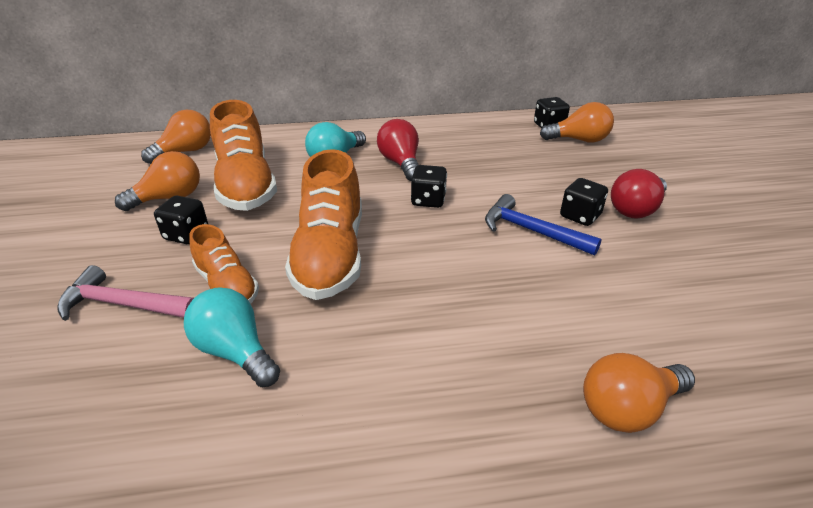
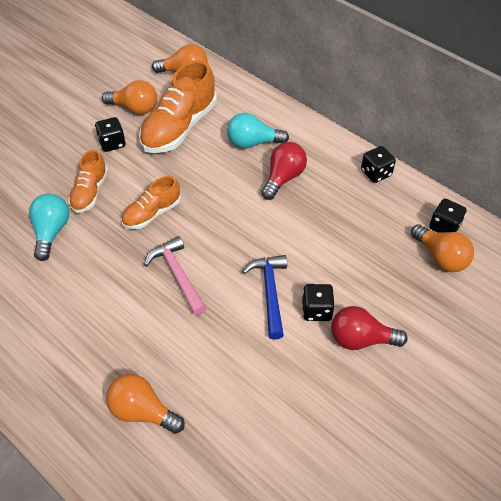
camera: 50 degrees right, 15 degrees up
pink hammer [57,265,194,321] -> pink hammer moved to [144,236,207,316]
orange shoe [285,149,362,300] -> orange shoe [121,176,181,229], size x0.57
black dice [411,165,447,208] -> black dice moved to [361,146,396,183]

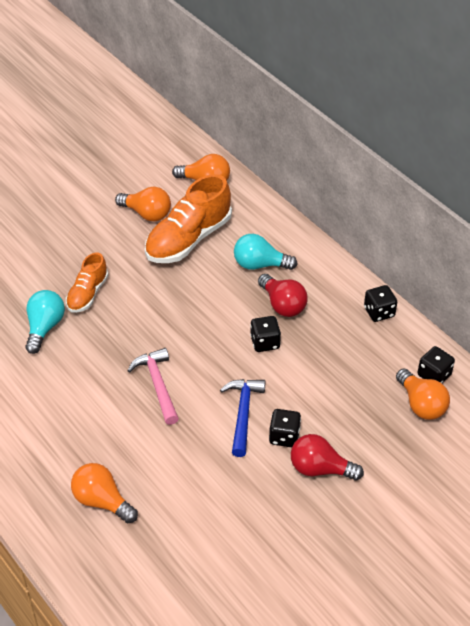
camera: 10 degrees right, 5 degrees down
black dice [95,117,126,152] -> black dice moved to [250,316,281,352]
orange shoe [121,176,181,229] -> none
red light bulb [261,142,307,200] -> red light bulb turned 105 degrees clockwise [258,274,308,317]

